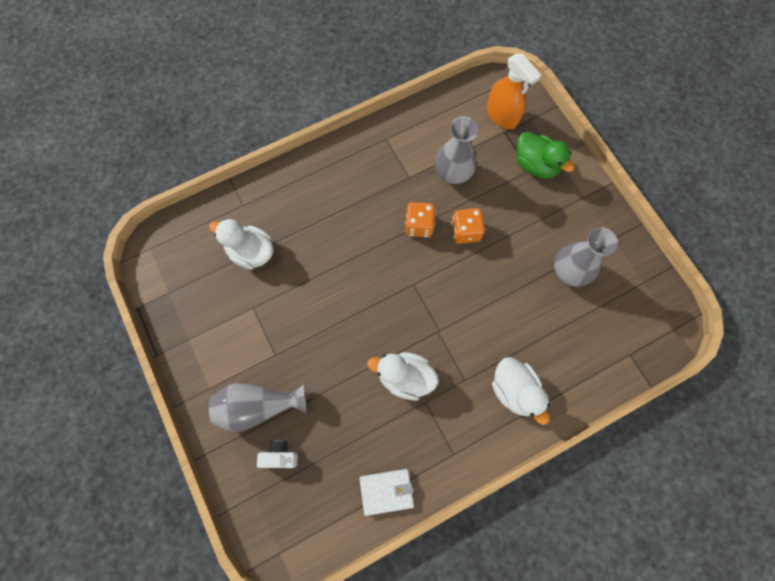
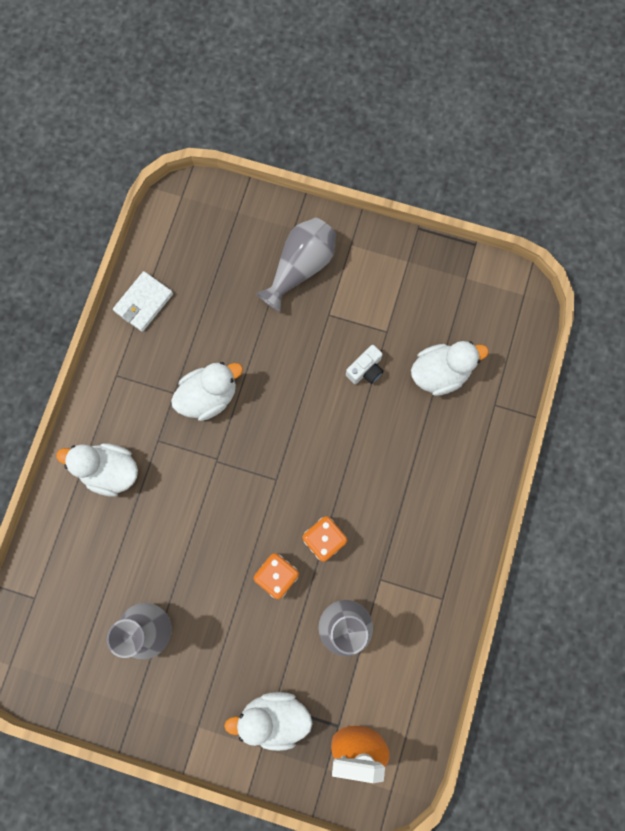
camera: 135 degrees right, 5 degrees up
white camera [257,440,298,468] -> white camera moved to [346,345,383,384]
green duck [517,131,575,179] -> white duck [224,692,313,751]

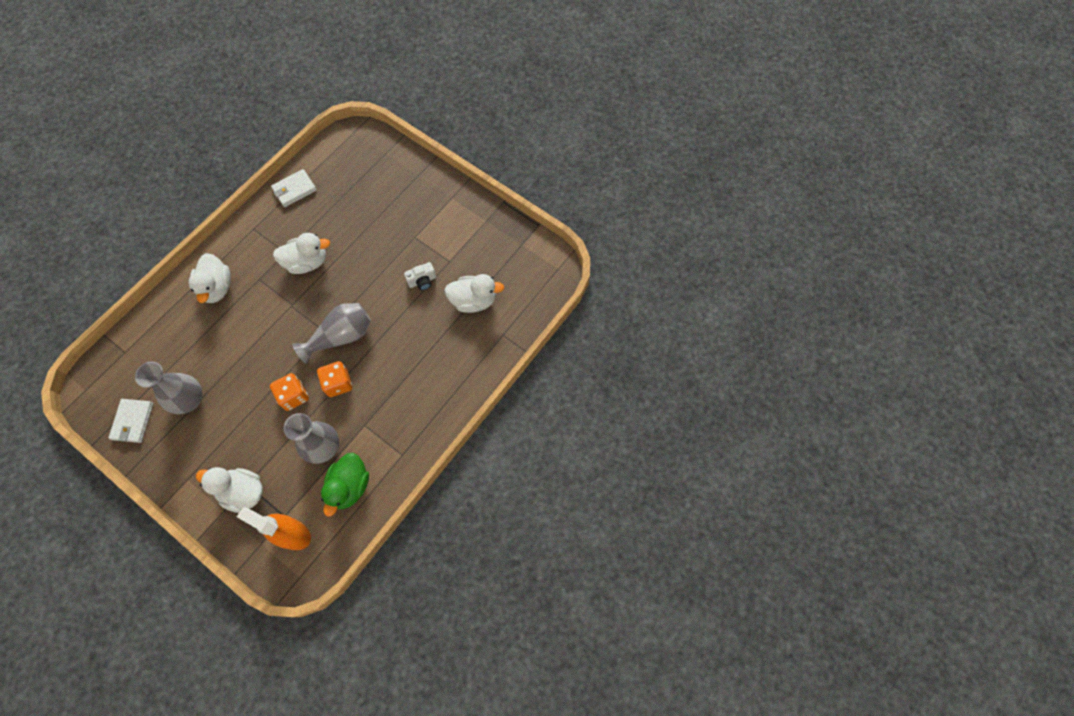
camera: 20 degrees right, 10 degrees down
white duck [56,443,138,497] -> white duck turned 135 degrees counterclockwise [189,253,231,303]
grey vase [256,218,336,312] -> grey vase moved to [292,303,371,364]
none -> white wallet [108,399,153,443]
none -> green duck [321,453,369,517]

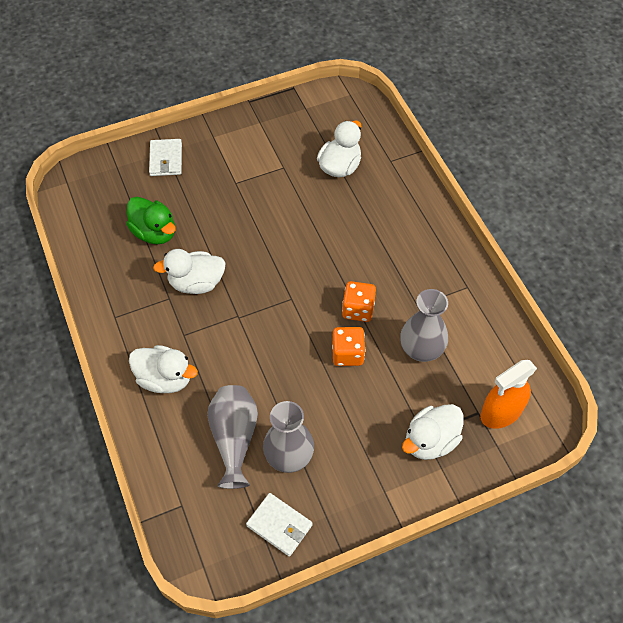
camera: 60 degrees left, 10 degrees down
white wallet [271,169,317,207] -> white wallet moved to [149,139,182,176]
white duck [273,233,330,274] -> white duck turned 120 degrees counterclockwise [153,249,226,294]
grey vase [292,303,371,364] -> grey vase moved to [207,385,258,489]
green duck [321,453,369,517] -> green duck moved to [126,197,176,245]
white camera [404,262,436,291] -> none

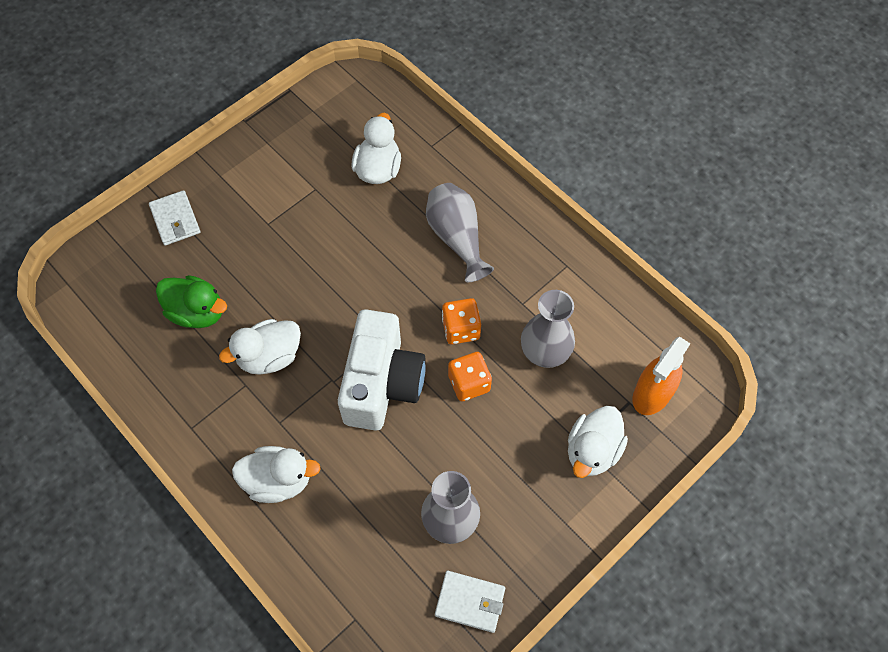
camera: 20 degrees left, 5 degrees up
grey vase [207,385,258,489] -> grey vase moved to [426,183,494,282]
none -> white camera [338,309,425,431]

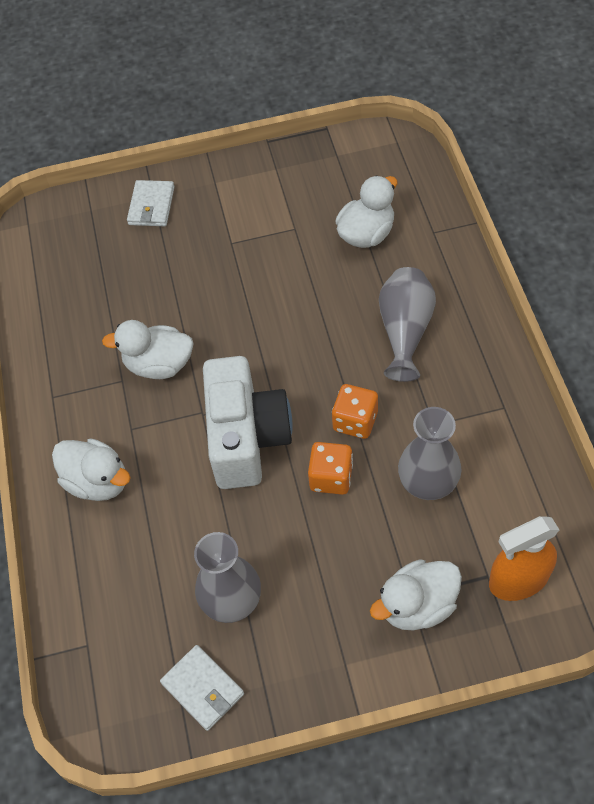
camera: 35 degrees right, 5 degrees down
green duck [156,275,227,328] -> none
white camera [338,309,425,431] -> white camera turned 45 degrees counterclockwise [203,356,293,489]

